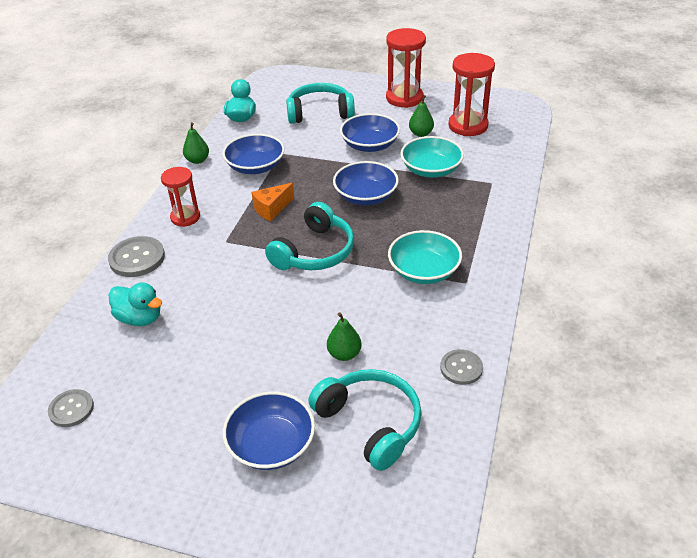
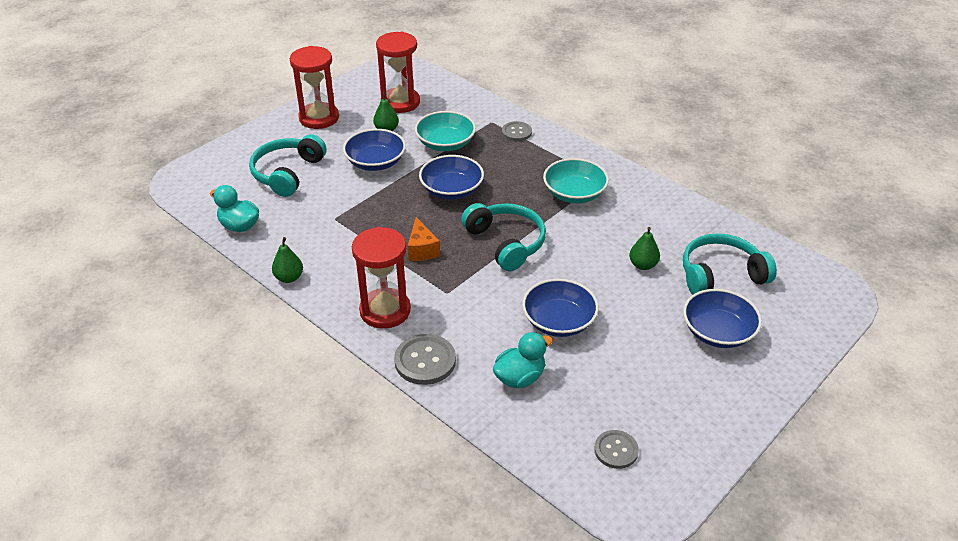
camera: 65 degrees left, 0 degrees up
red hourglass [161,167,200,227] -> red hourglass [352,227,411,329], size x1.54
blue bowl [223,134,285,174] -> blue bowl moved to [522,279,599,337]
grey button [440,349,483,385] -> grey button moved to [502,121,532,141]

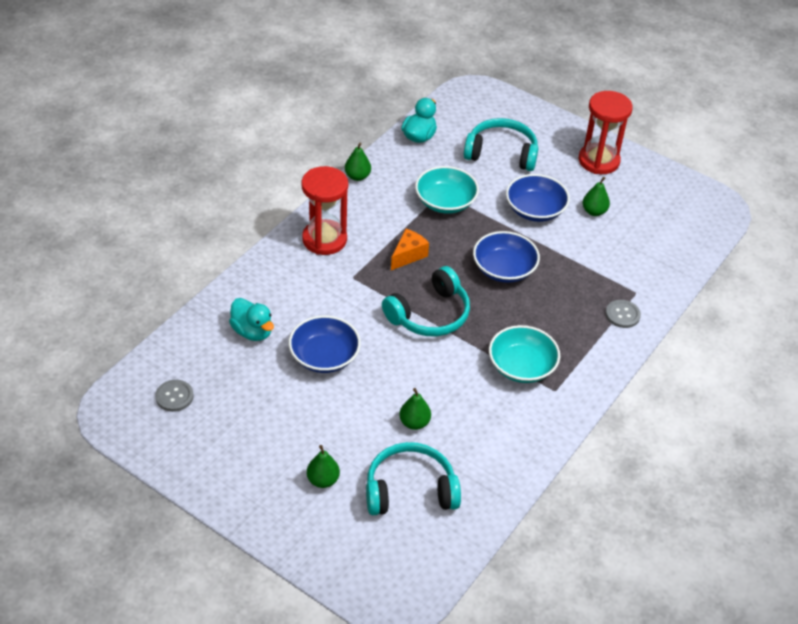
camera: 80 degrees right, 5 degrees up
red hourglass [376,32,420,113] -> none
grey button [394,334,456,385] -> none
orange cheese [408,217,440,261] -> orange cheese turned 150 degrees clockwise [391,229,429,270]
turquoise bowl [415,111,476,151] -> turquoise bowl moved to [415,166,479,214]
turquoise headphones [683,233,777,295] -> turquoise headphones turned 75 degrees counterclockwise [366,442,461,515]
blue bowl [683,289,762,348] -> green pear [307,445,340,488]

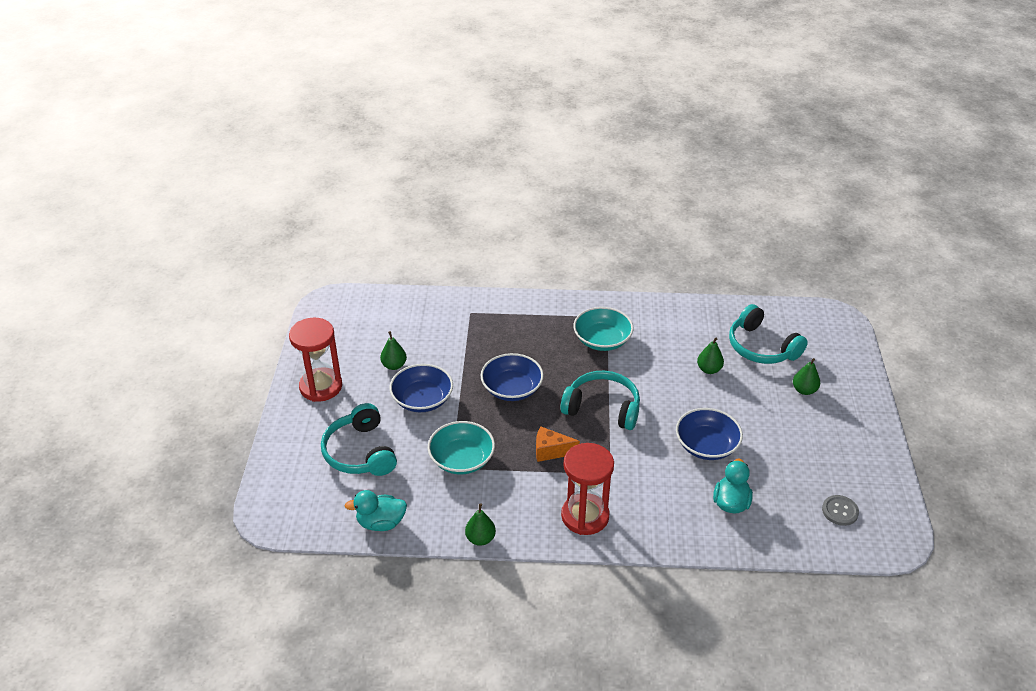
camera: 120 degrees left, 5 degrees down
grey button [605,300,641,328] -> none

